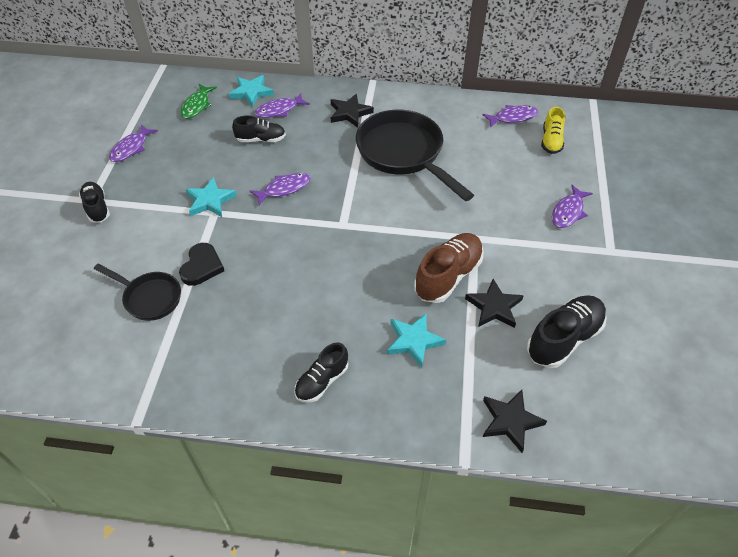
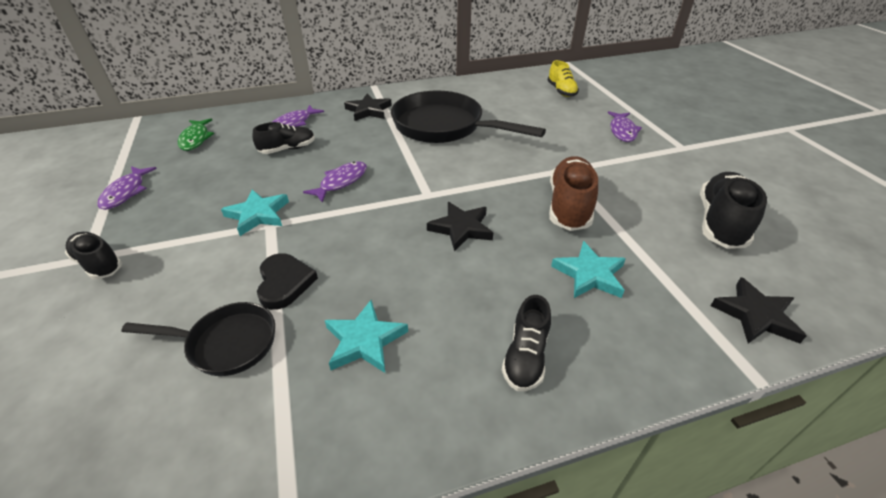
camera: 25 degrees left, 10 degrees down
turquoise star [229,75,274,107] -> turquoise star moved to [325,300,408,373]
black star [465,279,524,328] -> black star moved to [427,202,493,252]
purple fish [482,105,538,128] -> none

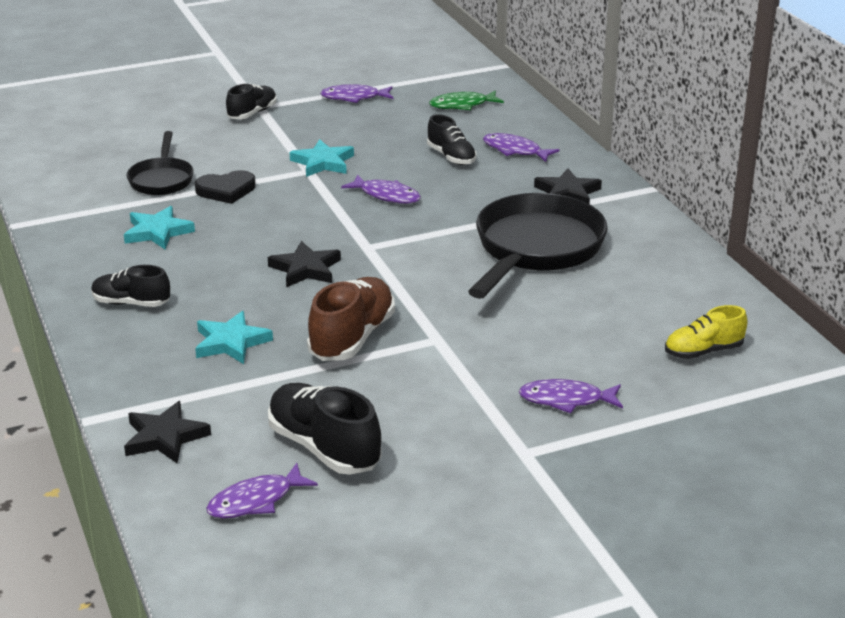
camera: 85 degrees right, 10 degrees down
brown shoe [549,156,598,231] -> brown shoe turned 75 degrees counterclockwise [307,277,395,361]
black shoe [700,172,767,249] -> black shoe turned 150 degrees counterclockwise [268,383,381,475]
none -> purple fish [206,463,318,519]

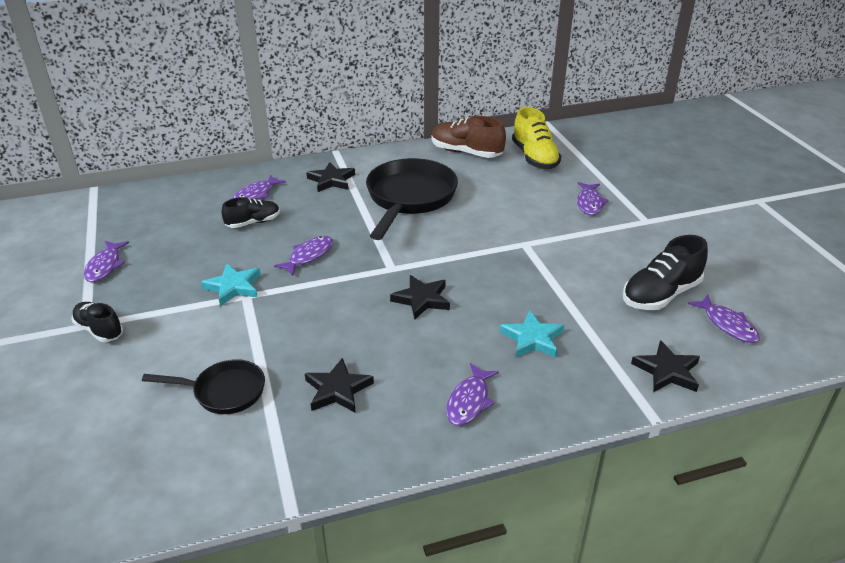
camera: 85 degrees left, 5 degrees up
black shoe [91,265,170,307] -> purple fish [446,363,499,426]
turquoise star [124,206,195,249] -> black star [305,358,374,413]
black heart [195,170,256,204] -> none
brown shoe [307,277,395,361] -> brown shoe moved to [431,116,506,158]
green fish [429,91,504,110] -> none
black pan [468,193,608,299] -> black pan turned 75 degrees clockwise [366,158,458,240]
yellow shoe [665,305,747,359] -> yellow shoe [512,107,561,169], size x1.59

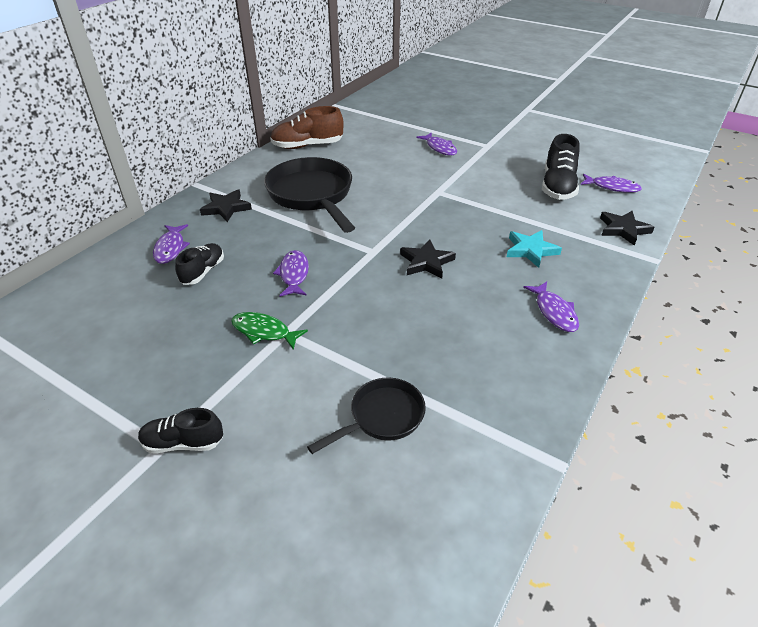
camera: 40 degrees left, 5 degrees up
purple fish [84,241,129,282] -> none
turquoise star [201,263,261,306] -> green fish [231,312,308,350]
black star [305,358,374,413] -> none
yellow shoe [512,107,561,169] -> none

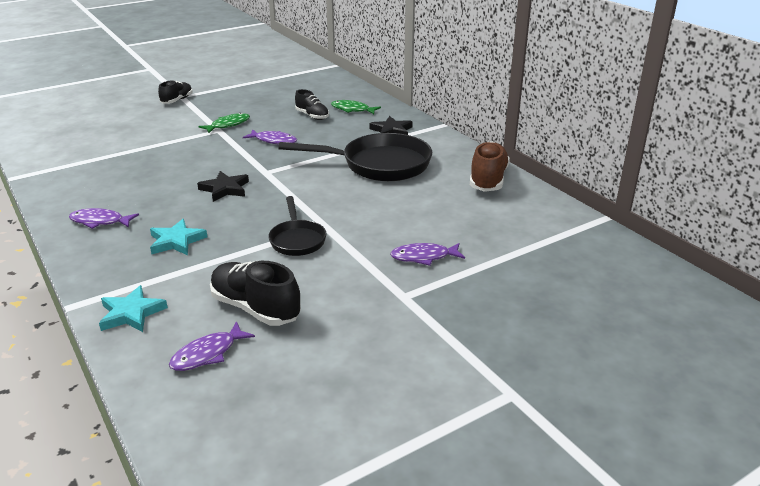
camera: 115 degrees right, 10 degrees down
purple fish [153,224,190,264] -> green fish [331,100,381,114]
black pan [307,378,426,454] -> black pan moved to [268,196,327,256]
black star [600,211,655,246] -> turquoise star [99,285,168,332]

